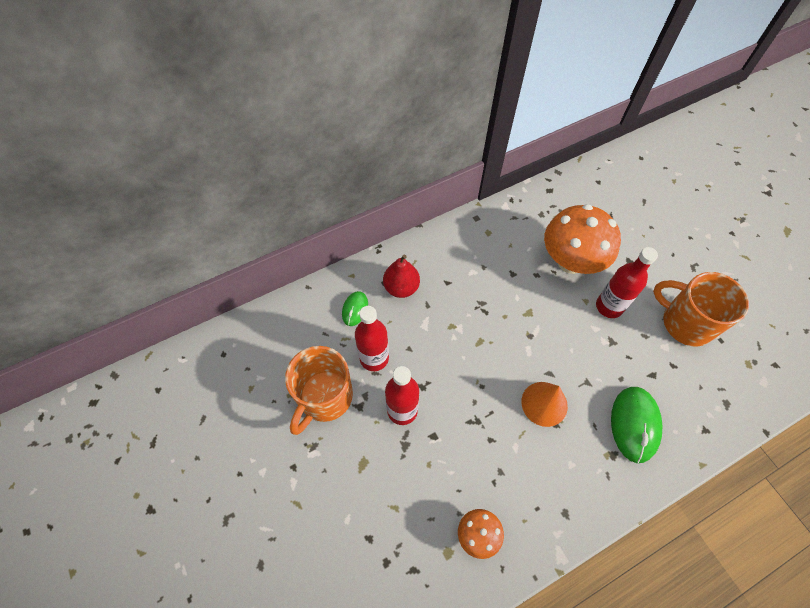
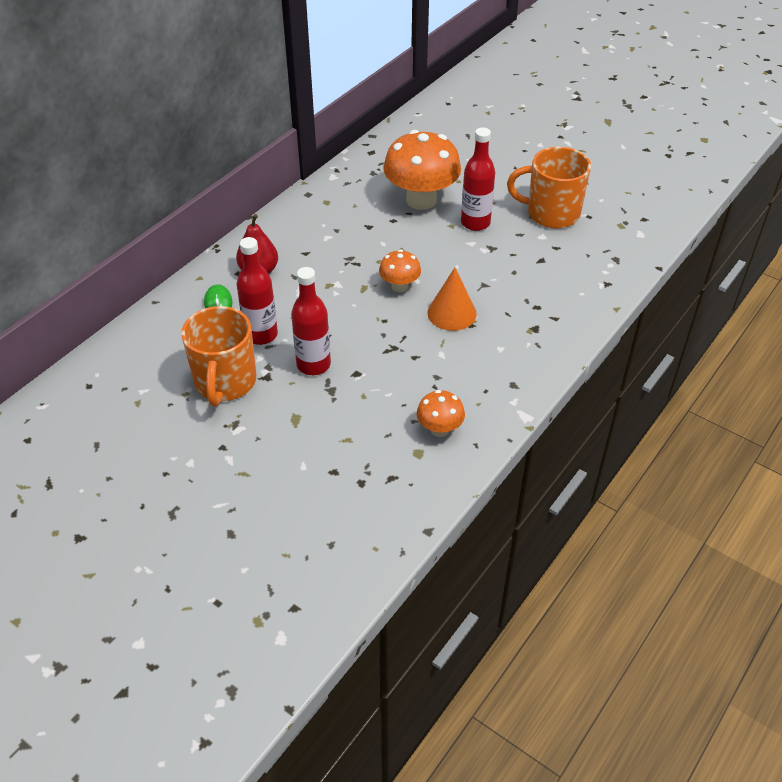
camera: 25 degrees left, 15 degrees down
green mouse [611,387,662,463] -> none
none -> orange mushroom [379,249,421,292]

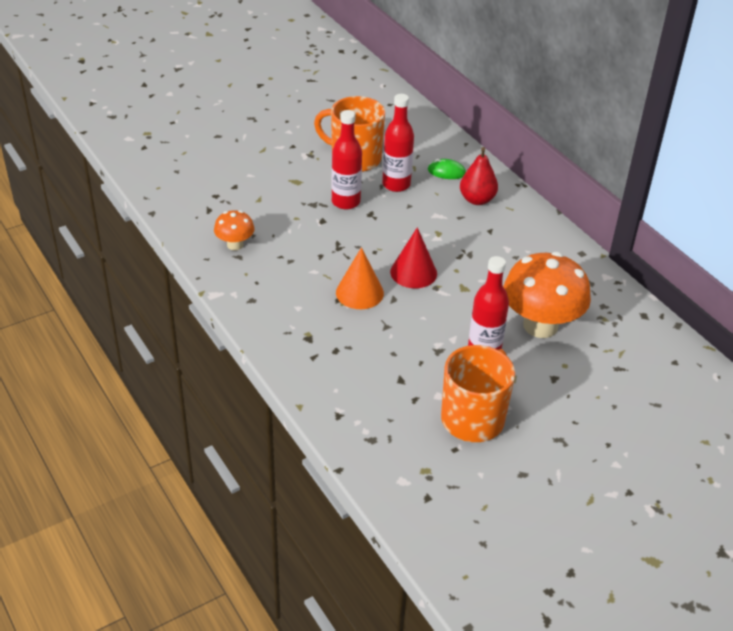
camera: 110 degrees right, 5 degrees down
orange mushroom [379,249,421,292] -> red cone [390,227,437,288]

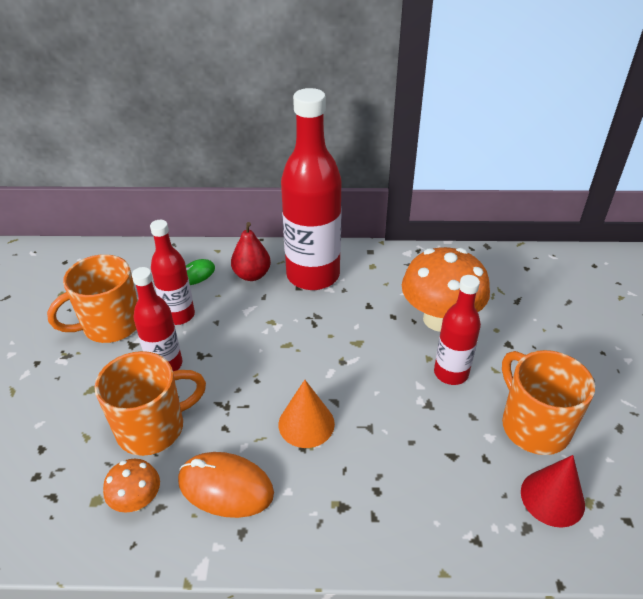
camera: 55 degrees left, 0 degrees up
red cone [390,227,437,288] -> red cone moved to [521,455,585,528]
none -> orange mug [94,351,206,456]
none -> orange mouse [178,452,274,518]
none -> red bottle [281,88,342,290]

